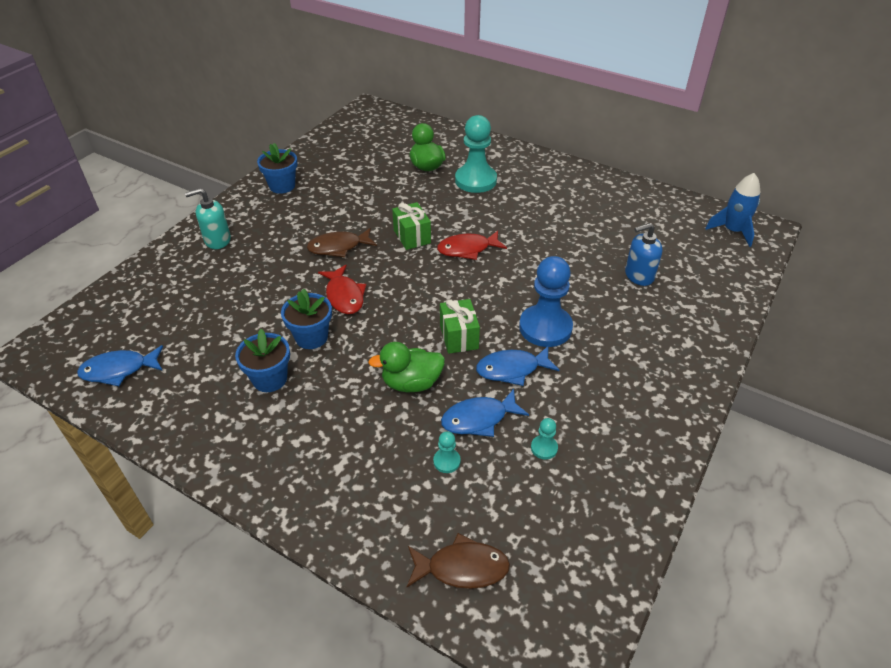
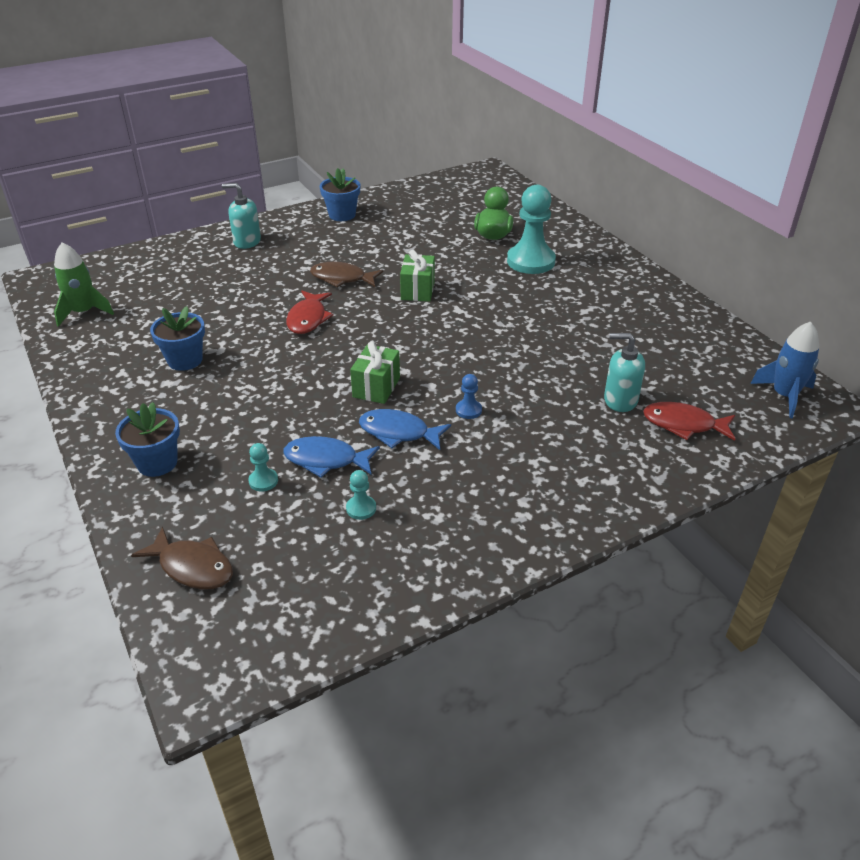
camera: 30 degrees right, 5 degrees down
blue fish [77,345,163,386] -> green rocket [54,242,114,327]
blue flower pot [281,288,332,349] -> blue flower pot moved to [115,402,180,477]
green duck [368,342,445,393] -> none
red fish [437,231,507,260] -> red fish moved to [643,402,735,441]
blue pawn [519,256,573,347] -> blue pawn [456,374,482,419], size x0.43
blue soap dispenser [625,223,662,286] -> turquoise soap dispenser [604,333,645,412]

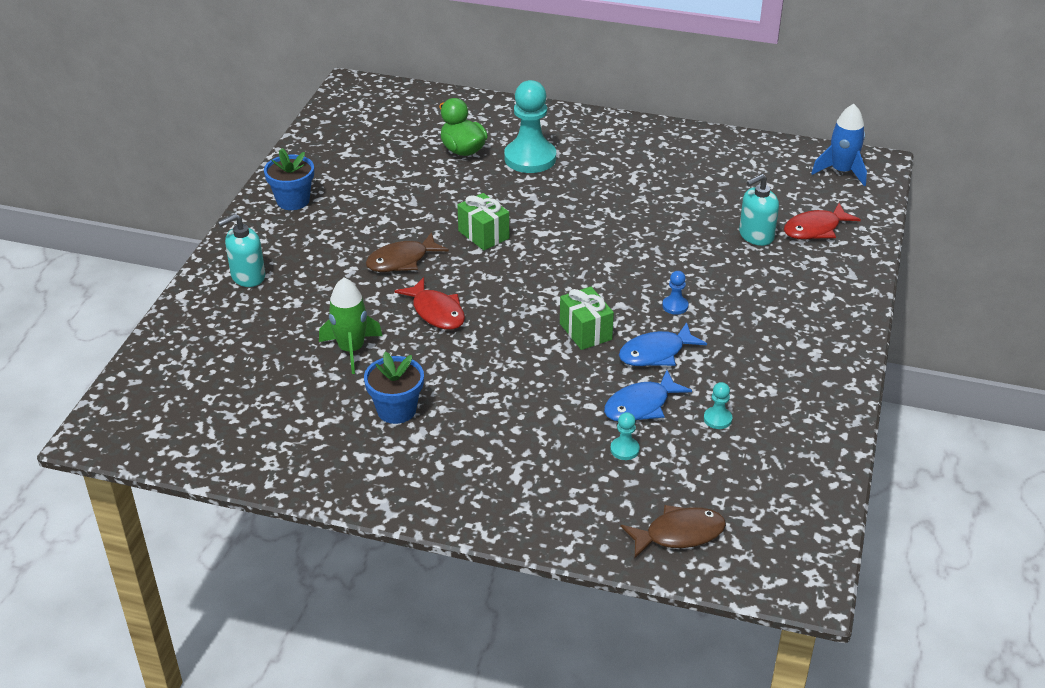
camera: 45 degrees left, 0 degrees up
green rocket [54,242,114,327] -> green rocket moved to [319,278,382,374]
blue flower pot [115,402,180,477] -> none

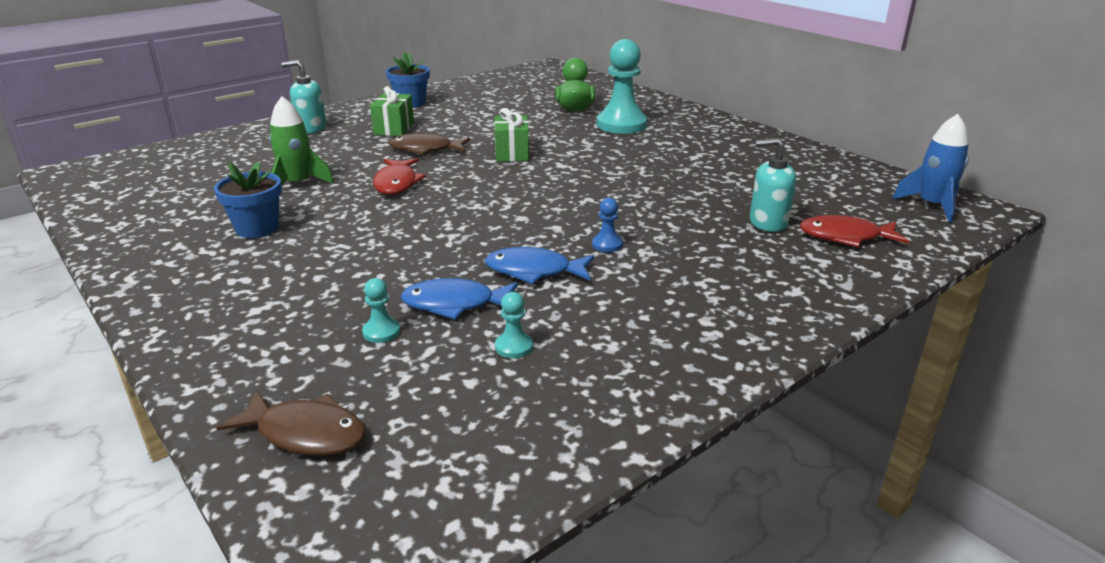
camera: 35 degrees right, 10 degrees down
green gift [560,287,614,350] -> green gift moved to [370,86,414,136]

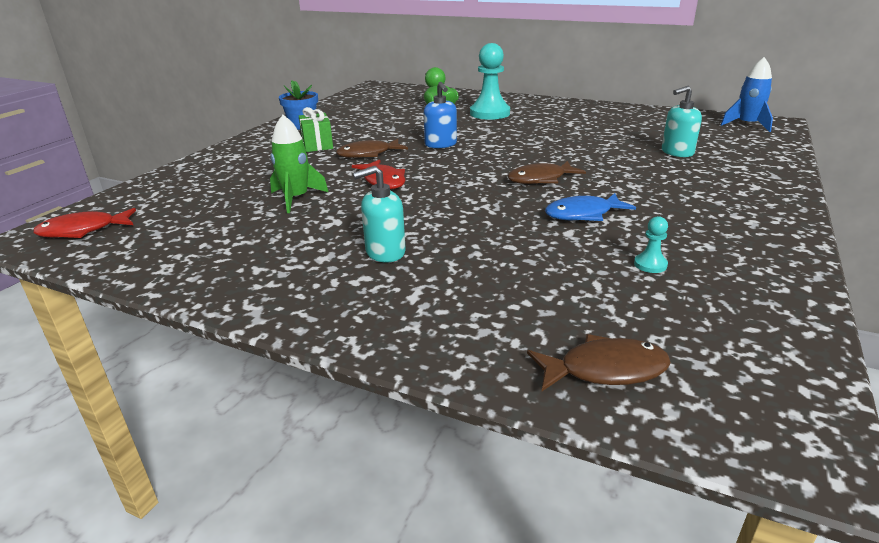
camera: 25 degrees left, 0 degrees up
blue flower pot [214,161,282,238] -> none
turquoise soap dispenser [281,60,326,134] -> turquoise soap dispenser moved to [353,166,406,262]
turquoise pawn [362,278,400,343] -> none
blue fish [401,278,518,320] -> none
green gift [494,108,529,162] -> blue soap dispenser [424,82,457,148]
blue pawn [592,198,623,252] -> none
red fish [800,215,909,247] -> red fish moved to [33,208,136,238]
none -> brown fish [507,161,586,184]

